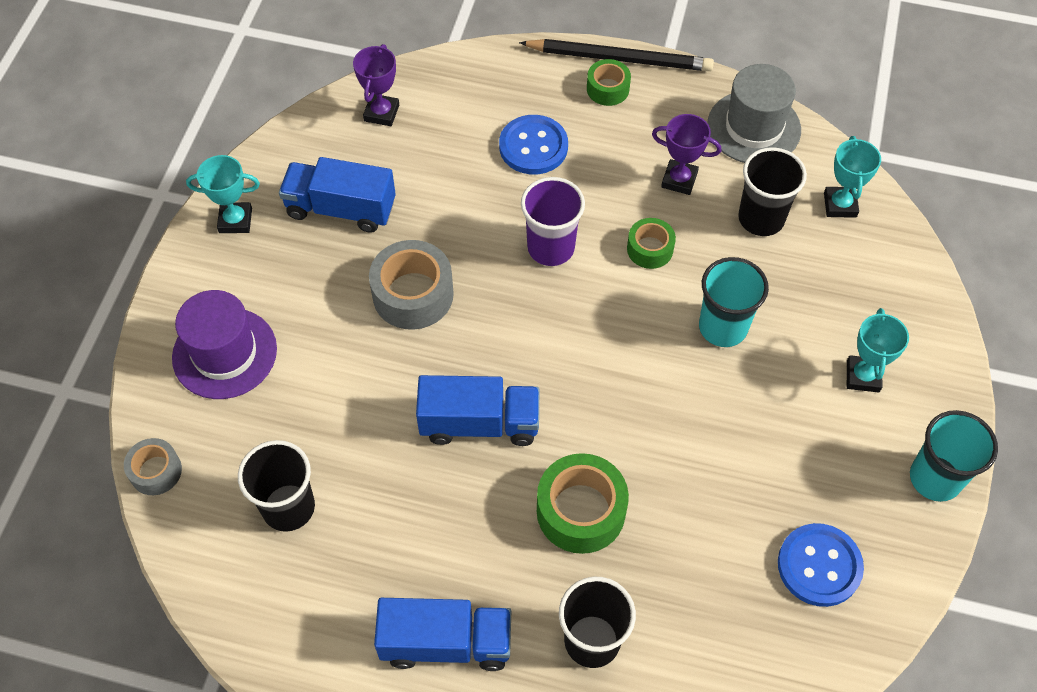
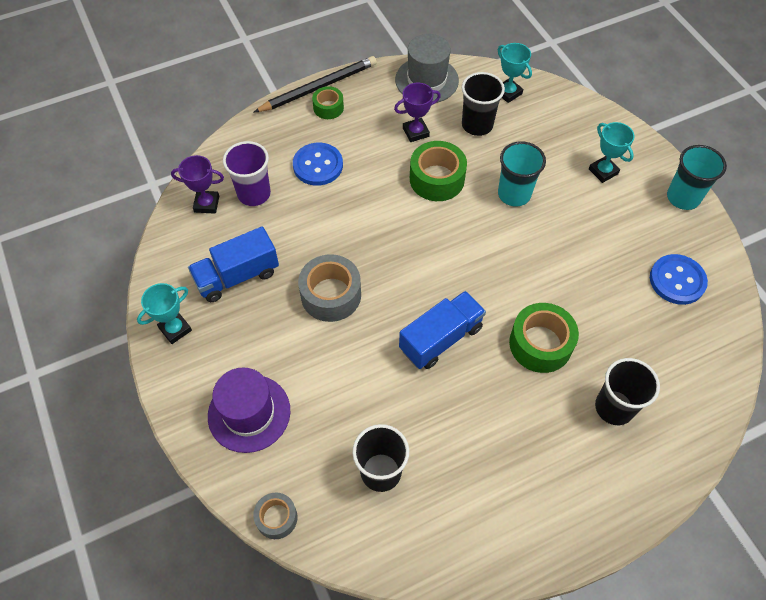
camera: 40 degrees left, 0 degrees up
purple trophy [353,44,399,126] -> purple trophy turned 60 degrees counterclockwise [171,155,224,214]
blue truck [374,598,511,671] -> none
purple cup [521,177,585,266] -> purple cup moved to [223,141,271,206]
green tape [627,218,676,269] -> green tape [410,141,467,201], size x1.71

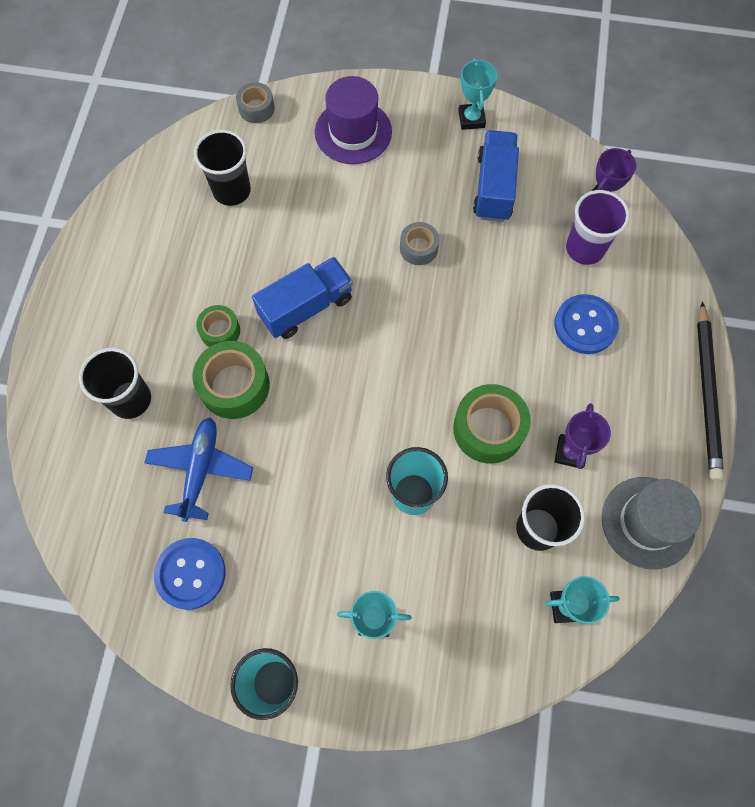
camera: 125 degrees right, 10 degrees up
grey tape [298,254,361,322] -> grey tape [400,222,439,265], size x0.59
green tape [312,86,344,119] -> green tape moved to [196,305,240,347]
blue truck [399,291,486,369] -> blue truck turned 120 degrees counterclockwise [252,257,353,339]
none -> blue plane [144,418,253,522]

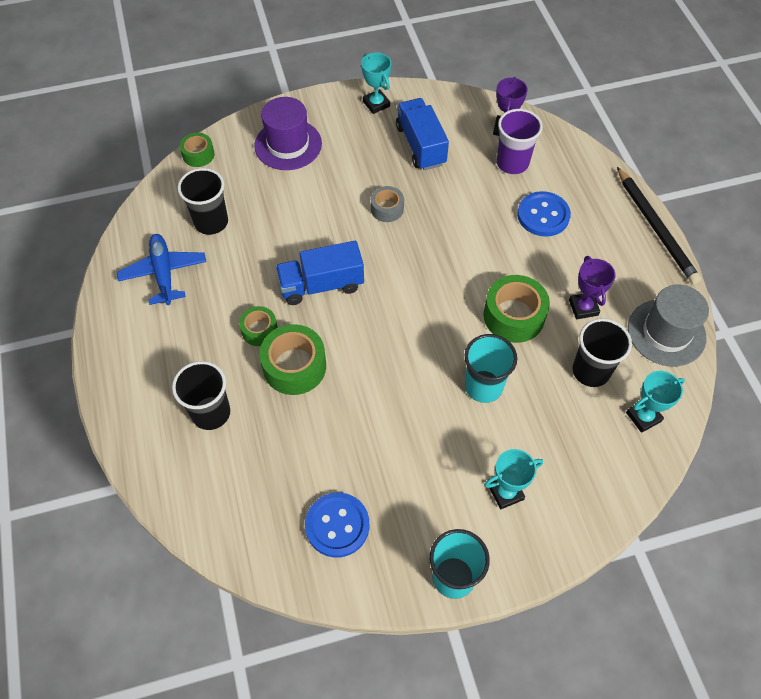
camera: 25 degrees left, 10 degrees down
blue plane [144,418,253,522] -> blue plane moved to [117,234,206,305]
grey tape [236,82,274,123] -> green tape [180,133,215,167]
blue truck [252,257,353,339] -> blue truck turned 135 degrees counterclockwise [276,241,364,305]

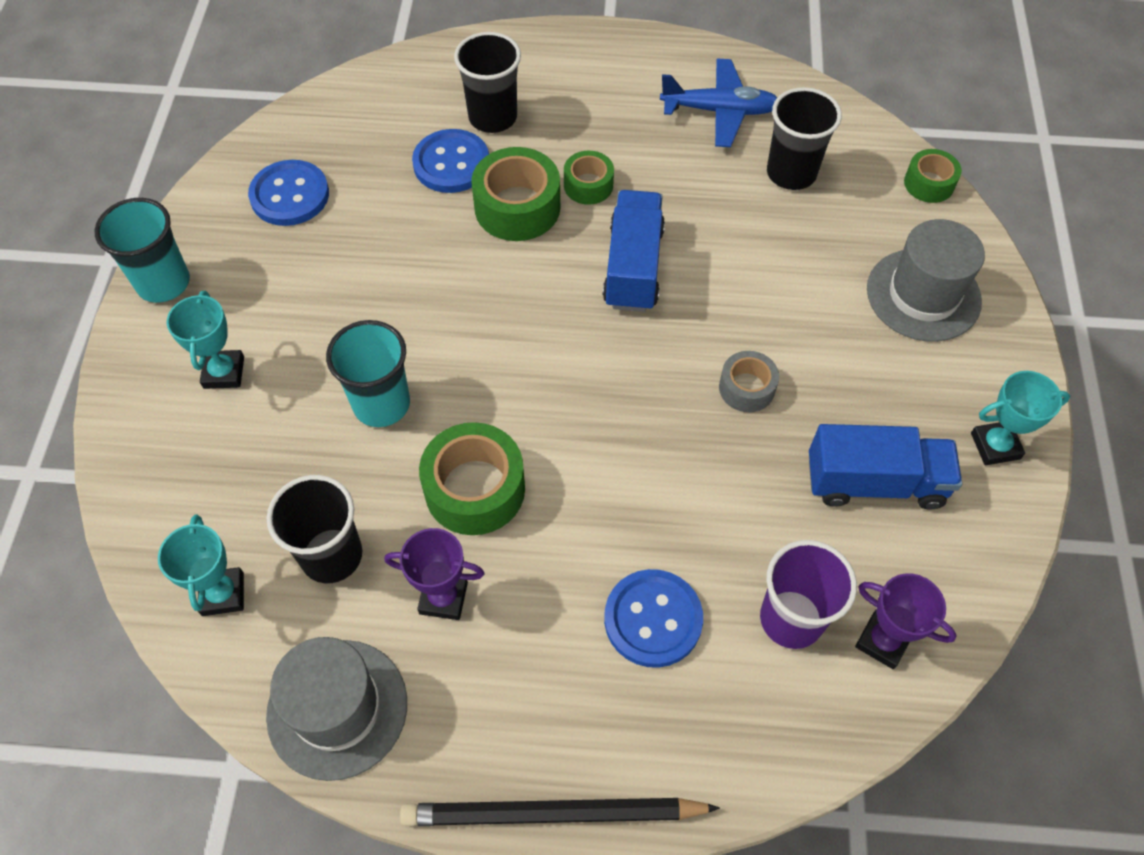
camera: 110 degrees right, 0 degrees up
purple hat [254,97,322,170] -> grey hat [867,219,985,342]
none -> blue button [412,129,489,193]

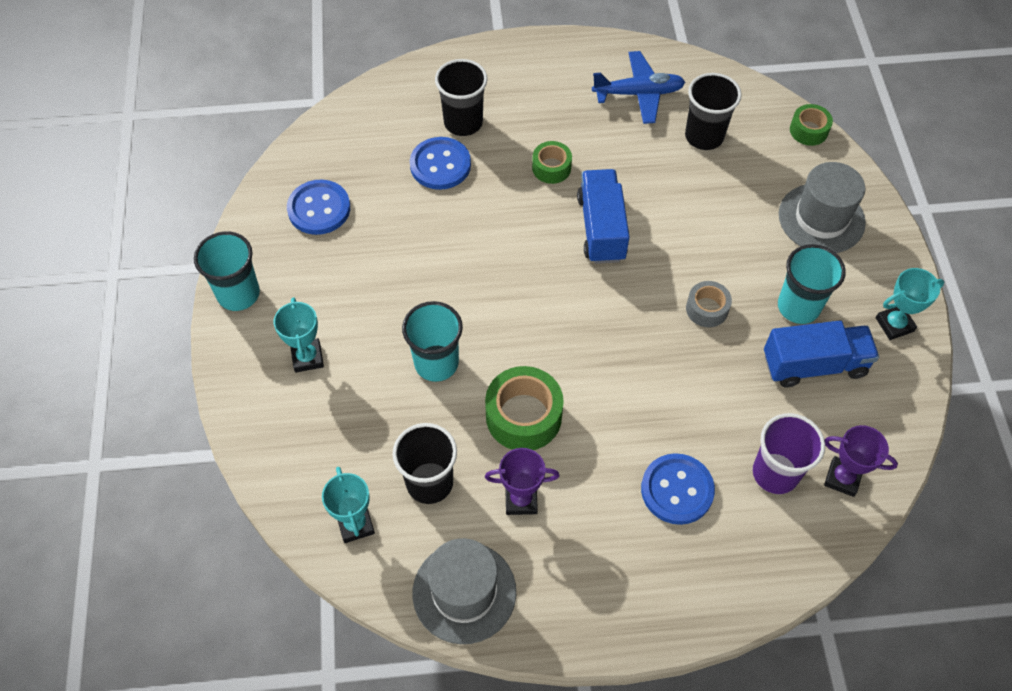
camera: 10 degrees left, 0 degrees up
black pencil [400,798,720,826] -> none
green tape [471,147,560,241] -> none
none -> turquoise cup [778,244,846,324]

